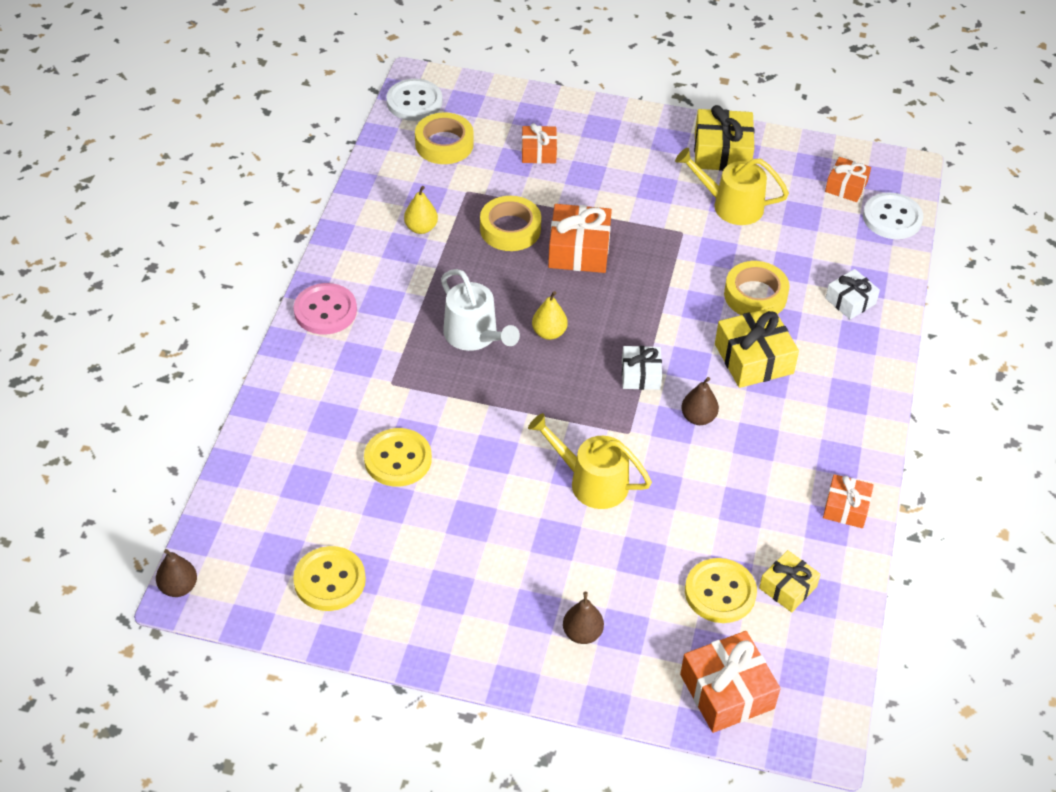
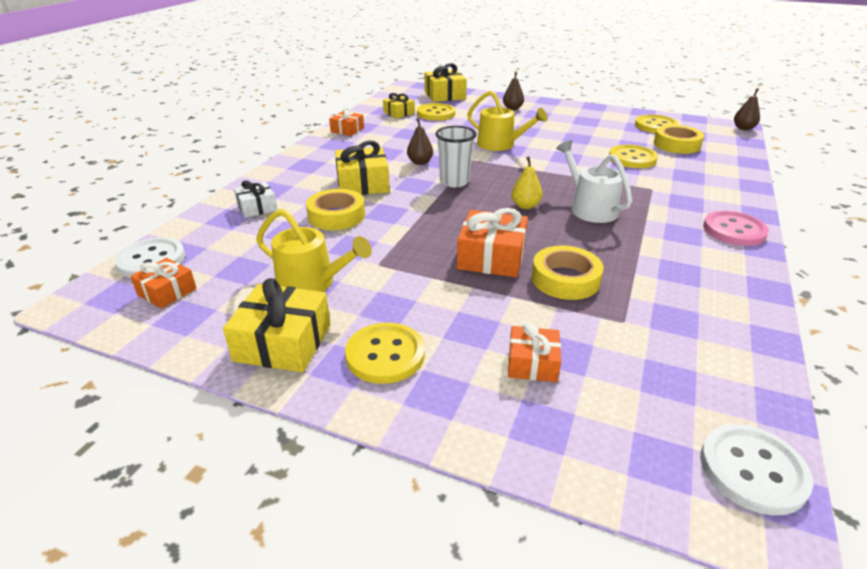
camera: 170 degrees left, 15 degrees down
yellow pear [404,186,438,234] -> none
yellow tape [415,112,474,164] -> yellow tape moved to [653,125,704,154]
white gift [622,346,662,390] -> white cup [435,126,477,187]
orange gift [680,631,781,733] -> yellow gift [424,63,467,102]
none -> yellow button [345,323,425,384]

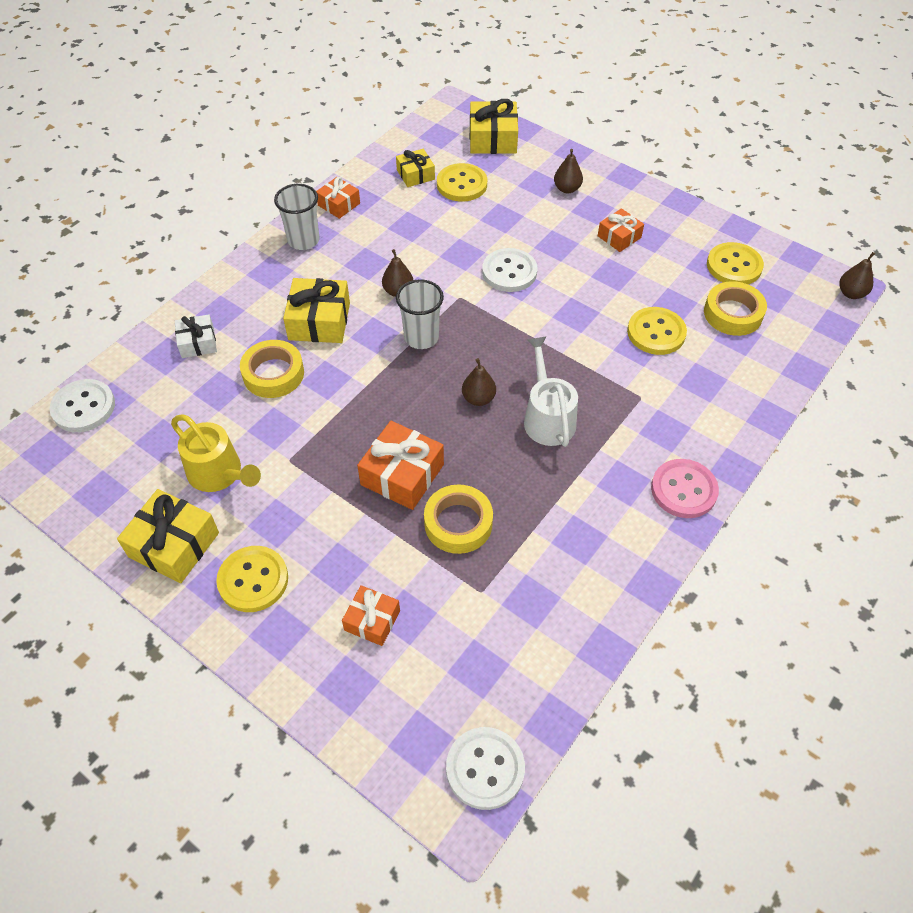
camera: 15 degrees right, 20 degrees up
orange gift [130,258,197,309] -> orange gift moved to [598,208,644,252]
yellow watering can [467,91,548,151] -> white button [482,248,537,292]
yellow pear [511,156,542,209] -> brown pear [462,358,496,406]
none -> white cup [274,184,320,250]

